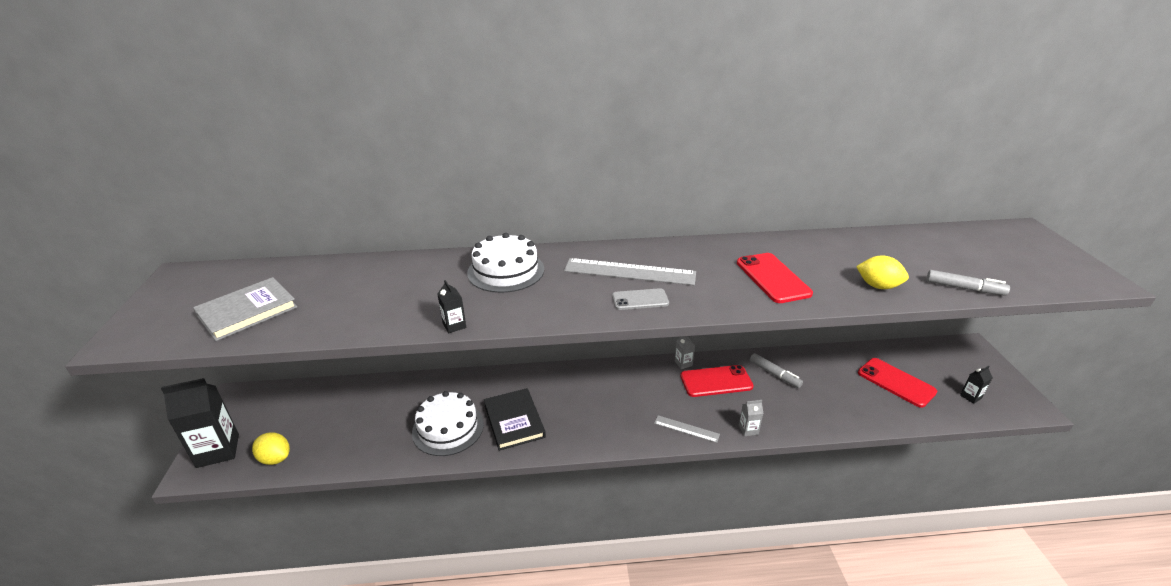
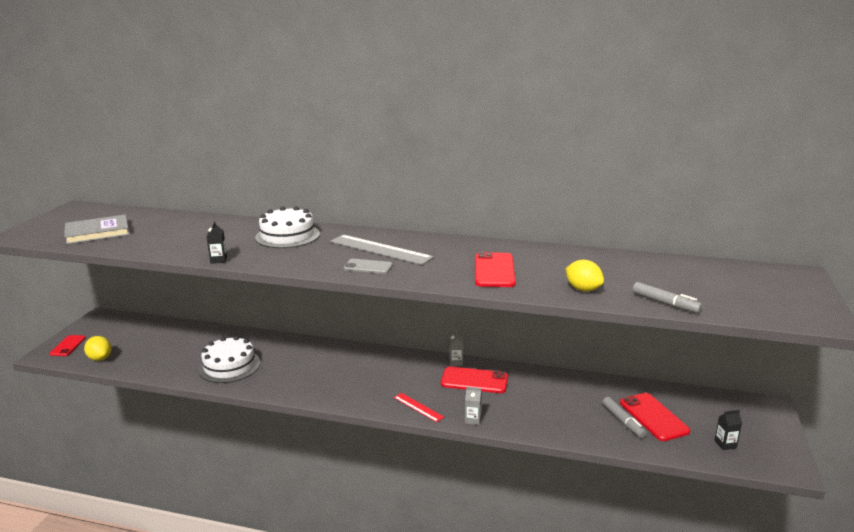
camera: 20 degrees right, 10 degrees down
black carton [161,378,239,468] -> red phone [49,335,86,356]
black book [484,388,546,451] -> none
grey ruler [654,415,720,443] -> red ruler [394,393,444,422]
grey marker [750,353,803,388] -> grey marker moved to [602,397,647,438]

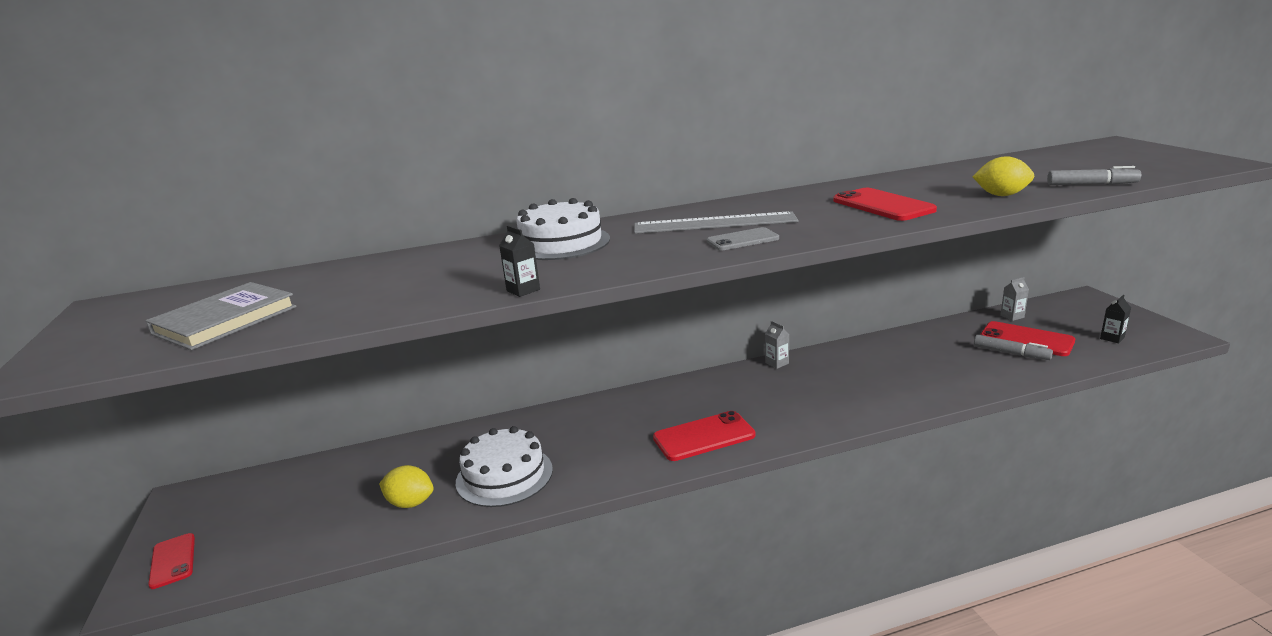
camera: 30 degrees left, 0 degrees up
yellow lemon [84,336,111,361] -> yellow lemon moved to [379,465,434,508]
red ruler [394,393,444,422] -> none
red phone [441,366,508,393] -> red phone moved to [653,411,755,461]
grey carton [465,387,482,425] -> grey carton moved to [1000,277,1029,321]

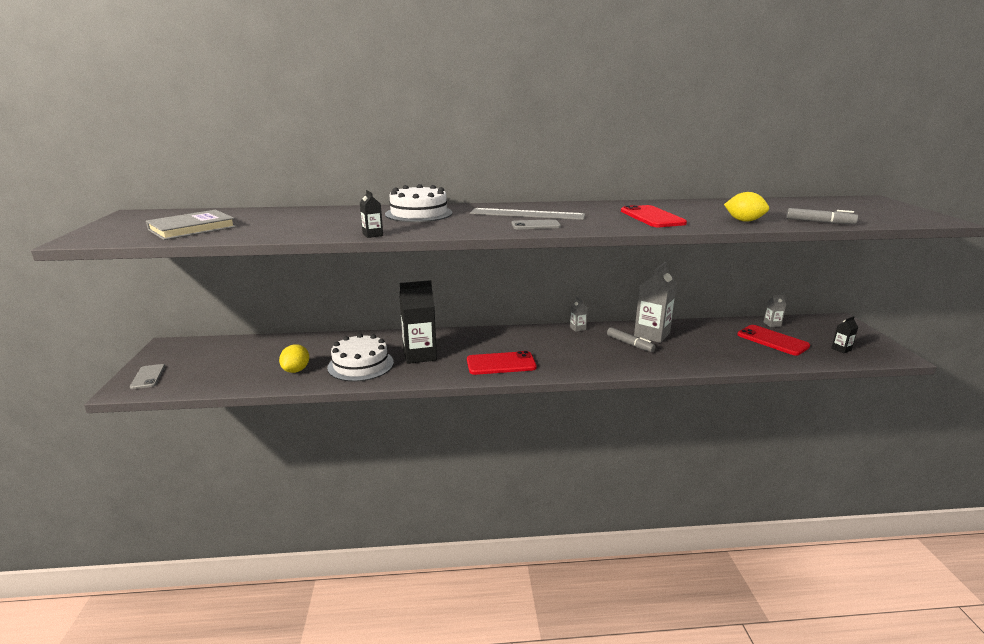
camera: 10 degrees right, 0 degrees up
red phone [148,533,195,589] -> grey phone [130,364,165,389]
yellow lemon [379,465,434,508] -> yellow lemon turned 75 degrees clockwise [279,344,309,373]
grey marker [974,335,1053,360] -> grey marker moved to [607,327,655,352]
none -> black carton [400,280,437,364]
none -> grey carton [634,262,677,343]

